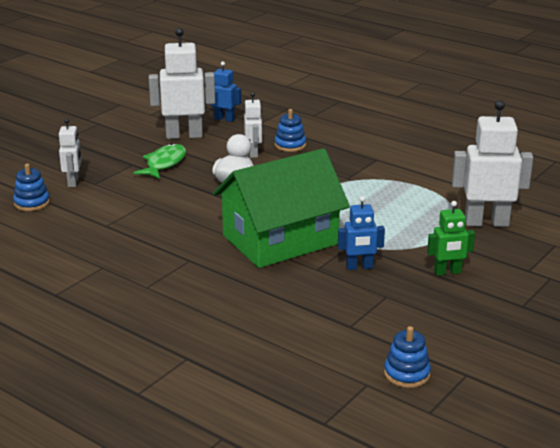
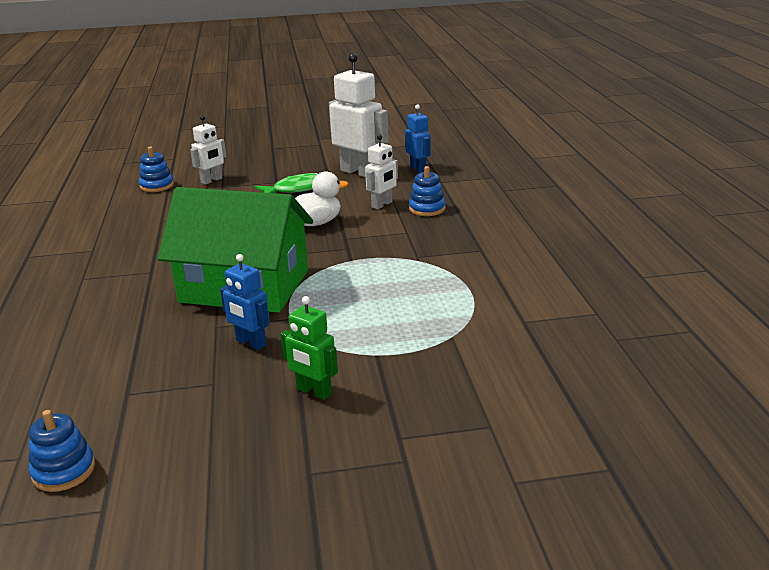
camera: 45 degrees right, 0 degrees up
white robot [452,100,533,227] -> none

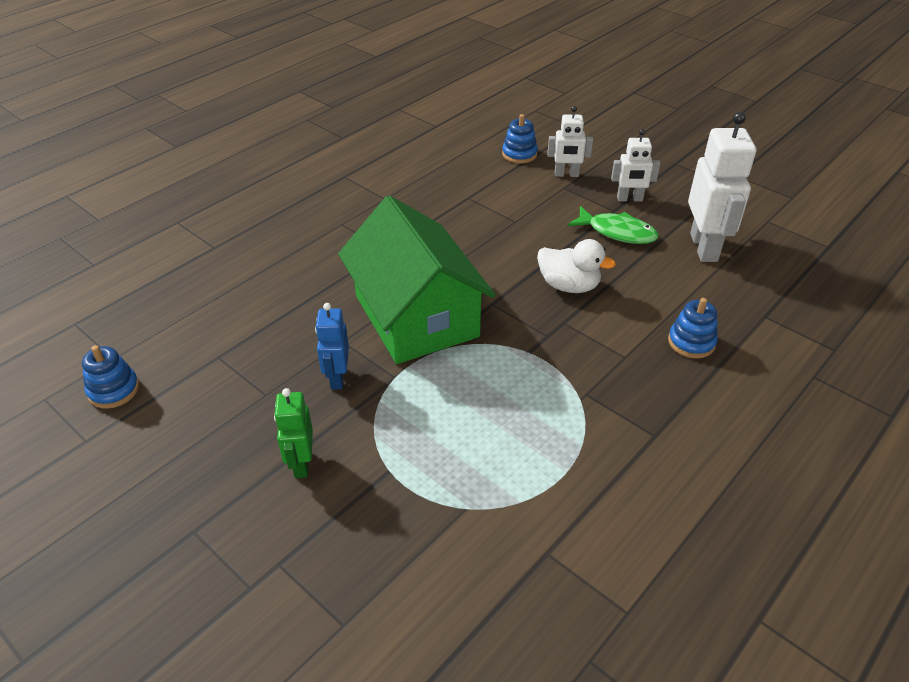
camera: 50 degrees right, 15 degrees up
white robot [365,134,398,209] -> white robot moved to [611,129,660,202]
blue robot [405,104,431,173] -> none

